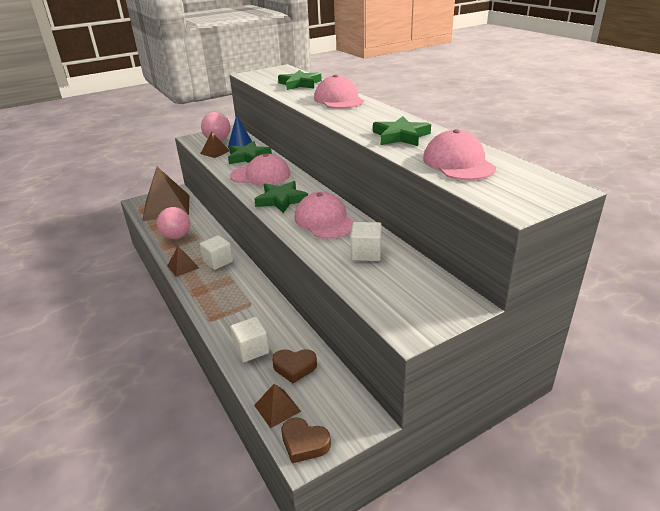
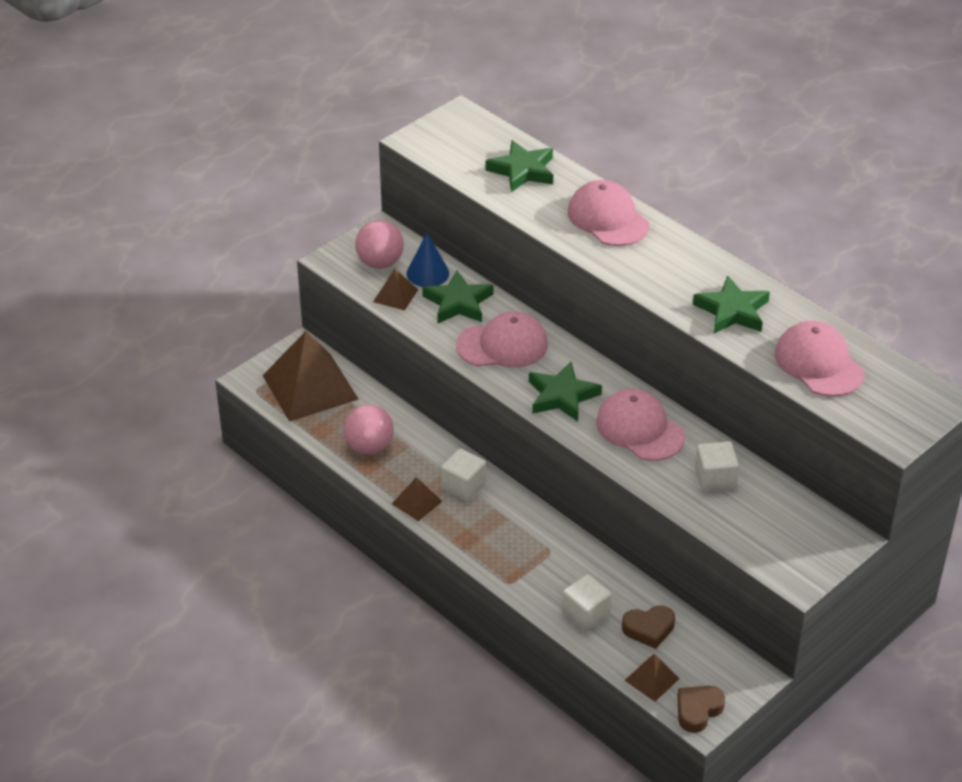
camera: 15 degrees left, 10 degrees up
brown heart [281,417,331,463] -> brown heart turned 120 degrees clockwise [677,686,725,733]

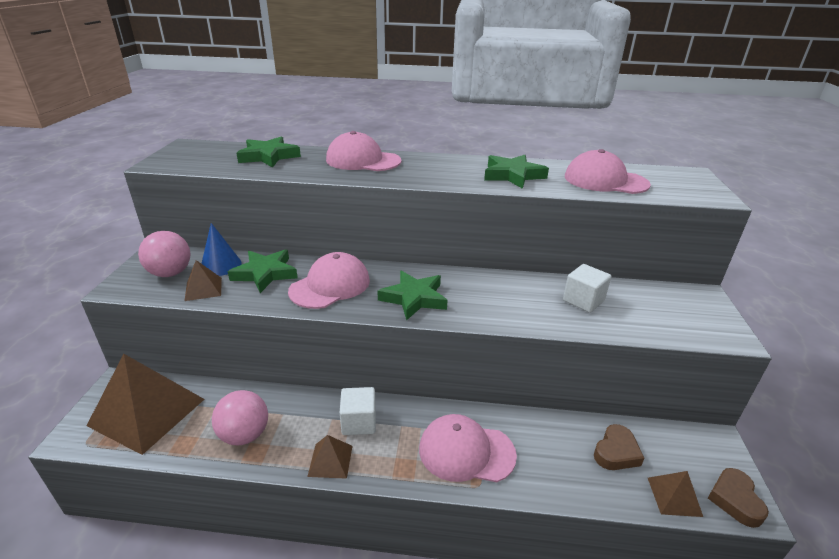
camera: 40 degrees left, 10 degrees down
white cube [562,574,612,632] -> none
pink cap [596,389,685,461] -> pink cap moved to [419,414,517,482]

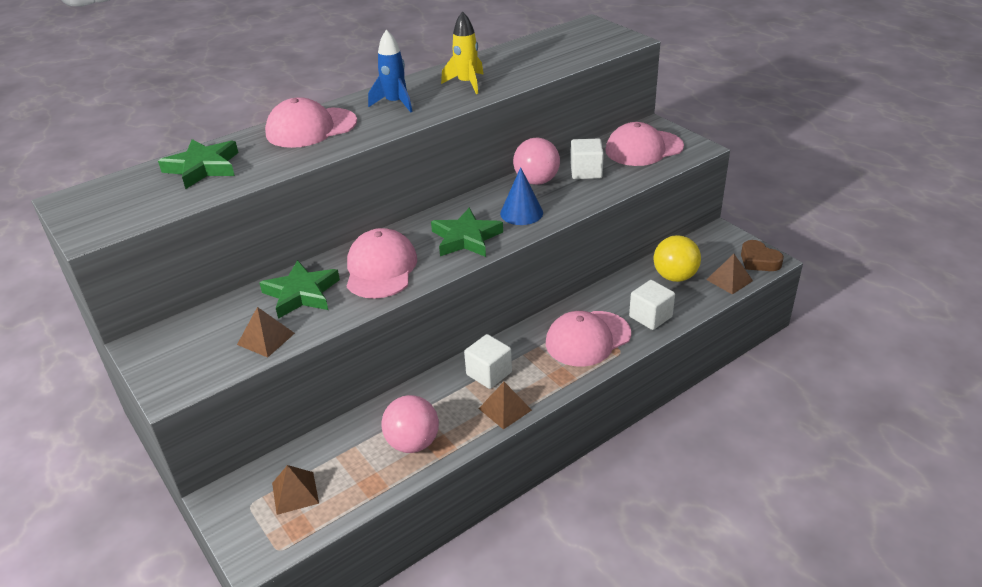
camera: 40 degrees left, 5 degrees up
brown pyramid [86,354,204,455] -> brown pyramid [272,465,319,515], size x0.46
pink ball [138,231,191,277] -> pink ball moved to [513,138,560,185]
blue cone [201,223,242,276] -> blue cone moved to [500,167,543,225]
green star [484,155,549,189] -> yellow rocket [441,11,484,94]
pink cap [565,149,651,194] -> pink cap moved to [605,122,684,166]
brown heart [594,424,644,470] -> yellow ball [654,235,701,282]
none -> blue rocket [368,30,412,112]
none -> white cube [629,280,675,330]

